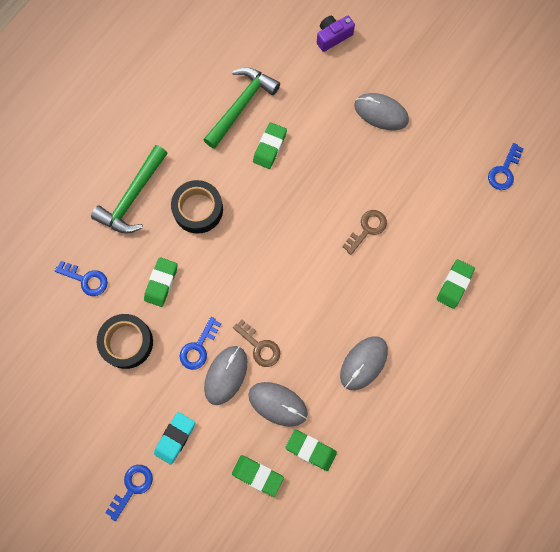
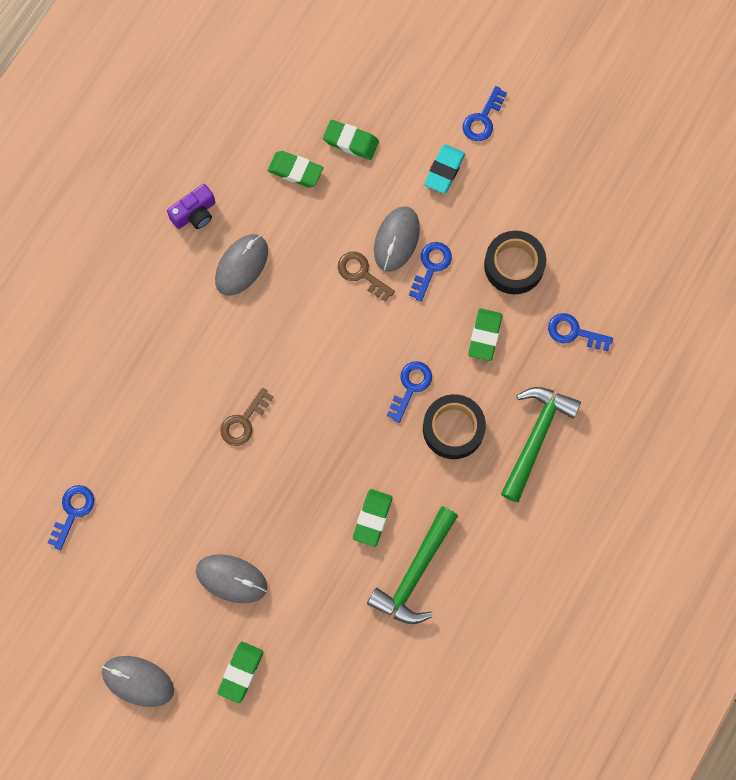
camera: 175 degrees right, 0 degrees up
grey mouse [248,382,308,427] -> grey mouse moved to [102,656,174,707]
purple camera [317,16,355,52] -> purple camera moved to [167,184,215,229]
green eraser [437,259,475,309] -> green eraser moved to [218,642,263,703]
none -> blue key [387,361,432,423]

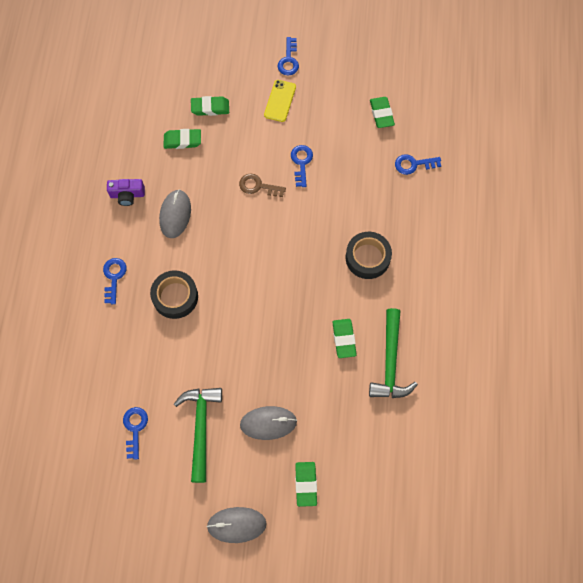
camera: 25 degrees left, 5 degrees down
purple camera [167,184,215,229] -> purple camera turned 60 degrees clockwise [107,179,145,206]
brown key [220,388,273,446] -> none
grey mouse [374,206,420,272] -> none
blue key [387,361,432,423] -> blue key moved to [103,258,127,304]
turquoise eraser [424,144,465,194] -> yellow phone [264,80,296,122]
green eraser [468,308,502,361] -> green eraser moved to [370,97,395,128]
black tape [484,231,546,294] -> black tape moved to [150,270,198,319]
green hammer [501,387,581,502] -> green hammer moved to [174,388,222,483]

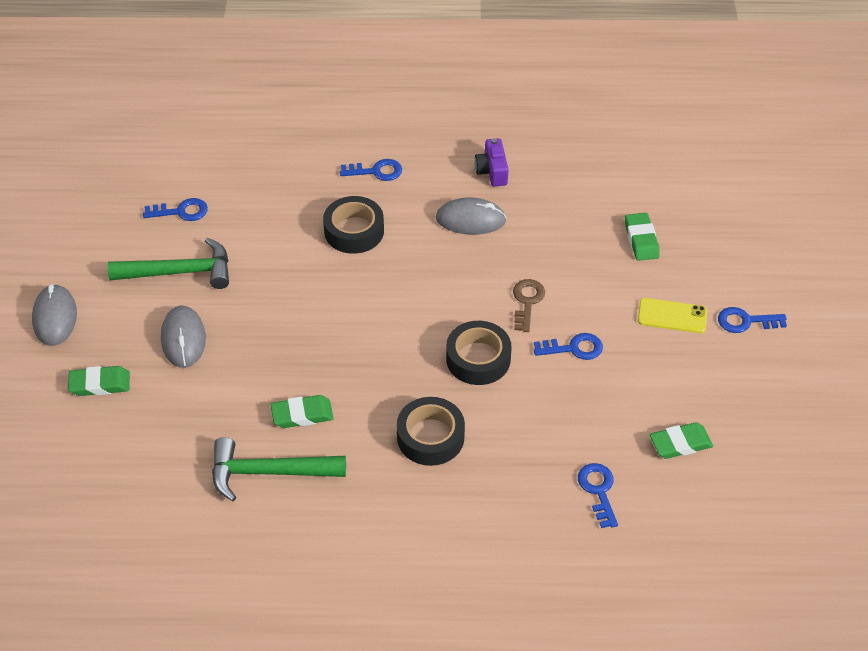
camera: 85 degrees right, 20 degrees down
green eraser [164,129,201,149] -> none
none -> black tape [446,321,512,385]

